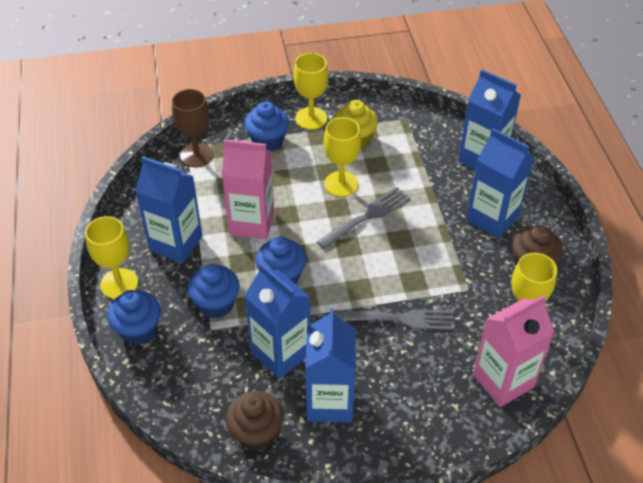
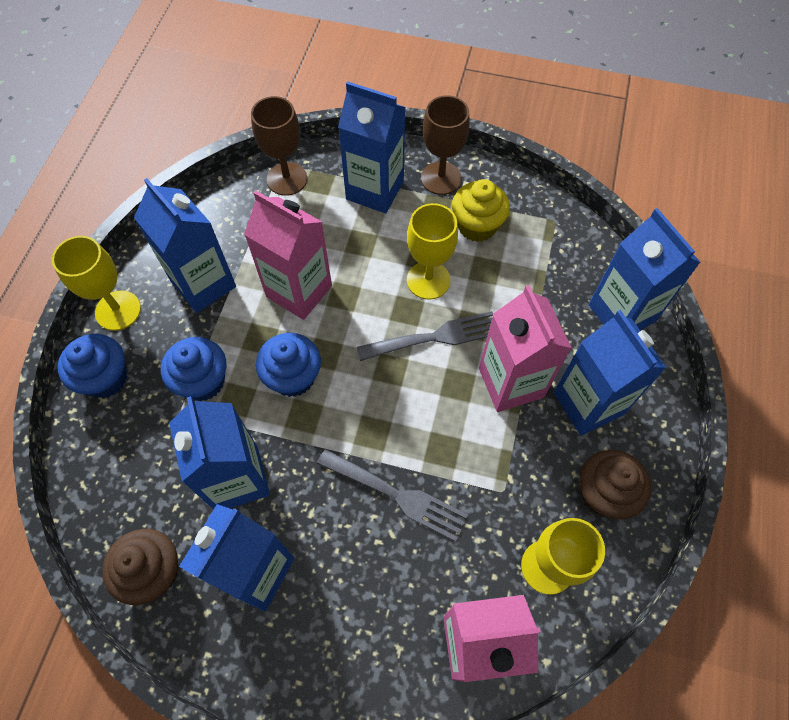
camera: 25 degrees right, 15 degrees up
blue cupcake [245,102,289,151] -> blue carton [338,81,406,213]
yellow goblet [293,53,328,130] -> brown goblet [421,95,470,195]
none -> pink carton [479,285,572,412]

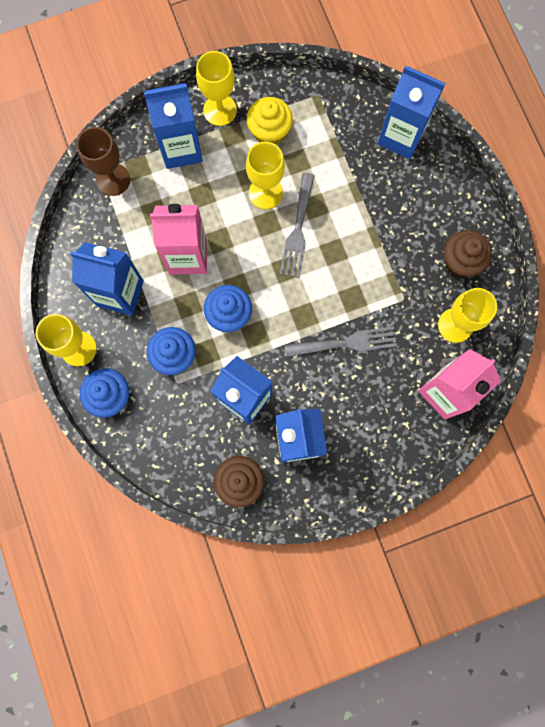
camera: 35 degrees left, 15 degrees up
grey fork [357,311,493,361] -> grey fork turned 150 degrees clockwise [280,173,314,278]
brown goblet [421,95,470,195] -> yellow goblet [196,51,237,126]
pink carton [479,285,572,412] -> none
blue carton [554,310,667,436] -> none

